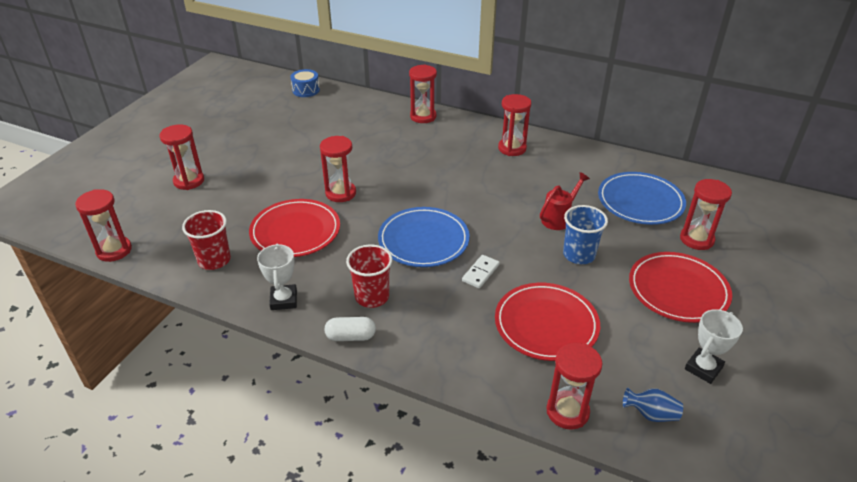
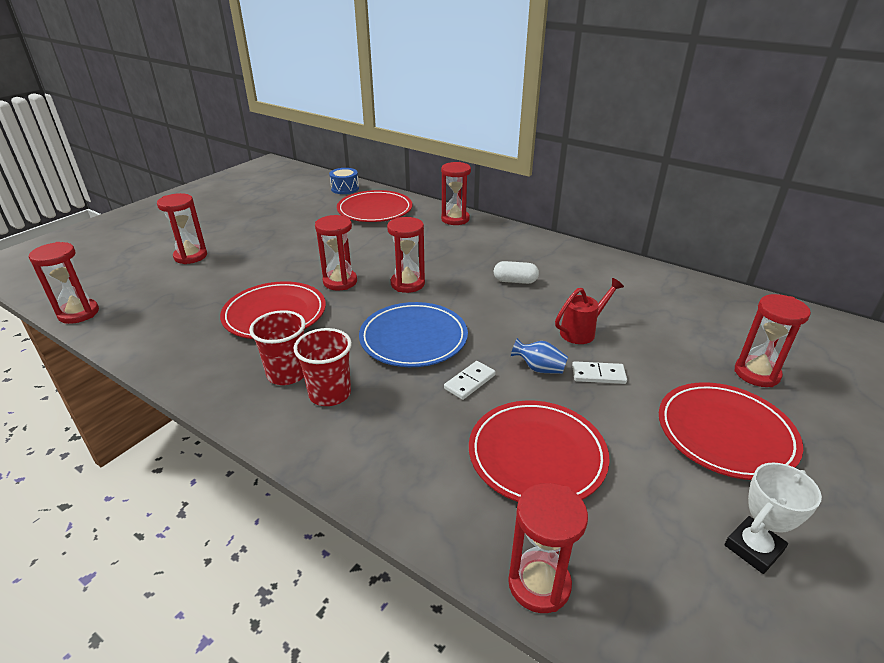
camera: 10 degrees right, 5 degrees down
red cup [182,210,231,270] -> red cup moved to [249,310,306,385]
white trophy [257,243,297,310] -> none
white capsule [324,317,376,341] -> white capsule moved to [494,261,539,284]
red hourglass [498,94,531,156] -> red hourglass moved to [387,217,425,293]
blue cup [563,205,608,264] -> white domino [572,361,627,384]
blue plate [598,172,686,225] -> none
blue vase [623,388,683,422] -> blue vase moved to [511,338,568,374]
none -> red plate [337,190,413,222]

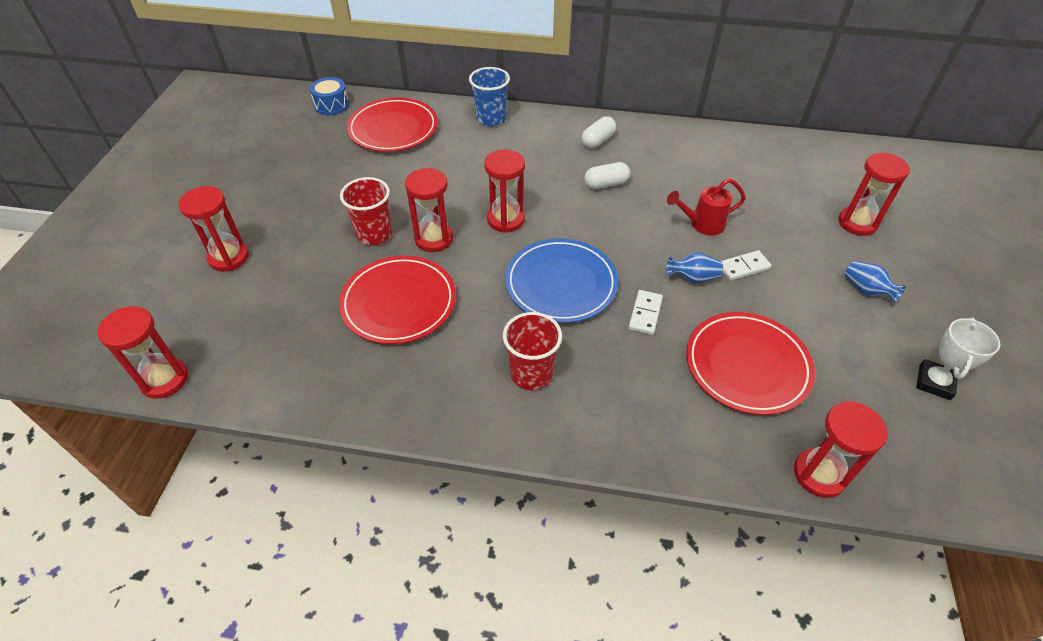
camera: 25 degrees left, 15 degrees up
red cup [249,310,306,385] -> red cup moved to [340,177,392,245]
red hourglass [441,162,471,225] -> blue cup [469,67,510,126]
red watering can [555,278,624,344] -> red watering can turned 135 degrees counterclockwise [667,178,746,235]
red plate [659,382,803,480] -> blue vase [845,261,906,303]
none -> white capsule [581,116,616,148]

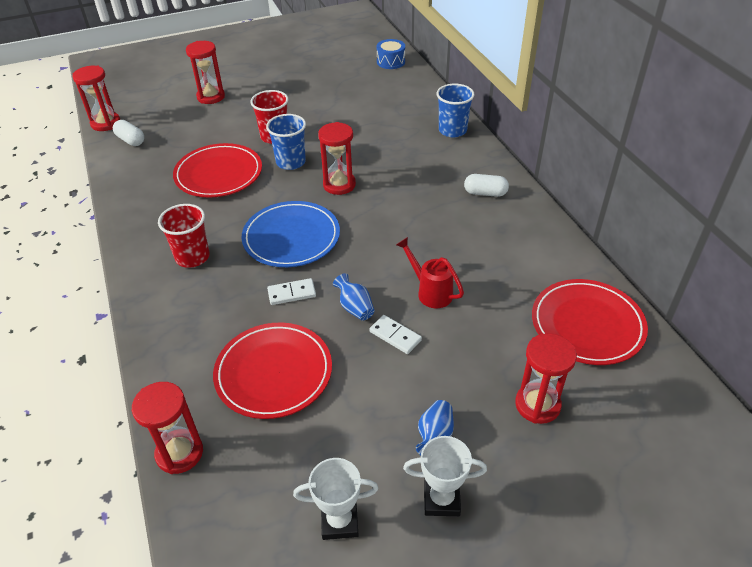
camera: 60 degrees right, 5 degrees down
red plate [347,97,438,152] -> red plate moved to [532,279,648,365]
red hourglass [405,168,453,252] -> blue cup [266,114,306,170]
white capsule [584,162,630,189] -> white capsule moved to [113,120,144,146]
none -> white trophy [403,436,487,516]

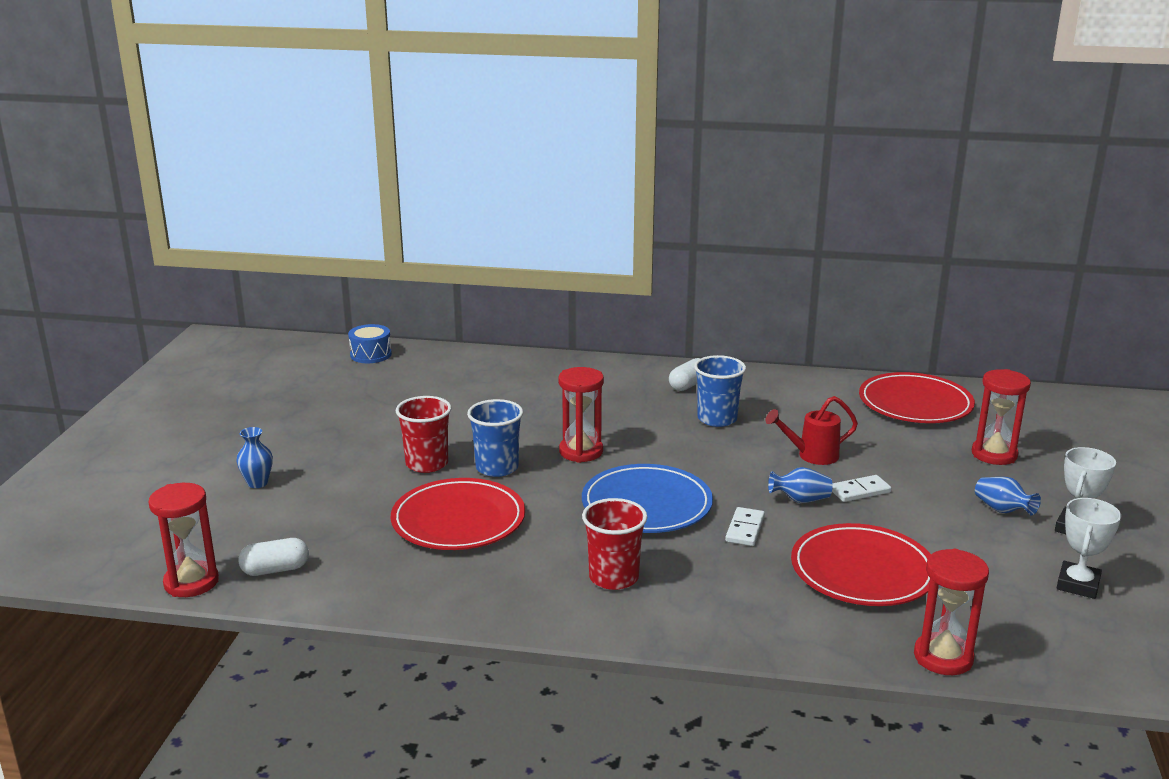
camera: 60 degrees left, 20 degrees down
red hourglass [186,41,225,104] -> blue vase [236,427,273,488]
blue cup [436,84,474,137] -> blue cup moved to [694,355,746,427]

